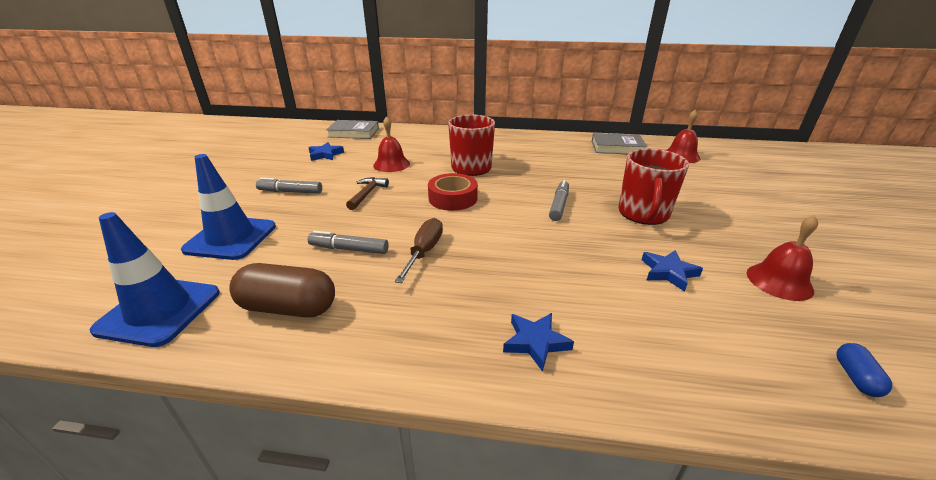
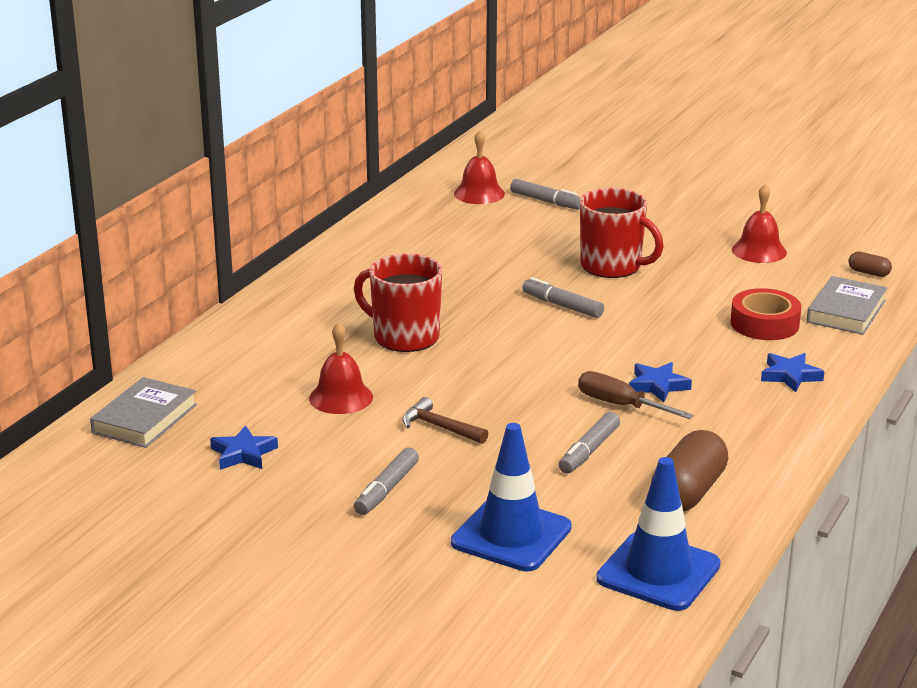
camera: 70 degrees left, 5 degrees down
red tape [428,173,478,211] -> red tape moved to [731,288,801,340]
grey book [592,133,647,154] -> grey book moved to [807,276,887,335]
blue star [642,250,703,292] -> blue star moved to [629,362,692,402]
blue capsule [836,343,892,397] -> brown capsule [848,252,892,277]
none -> grey marker [510,179,581,210]

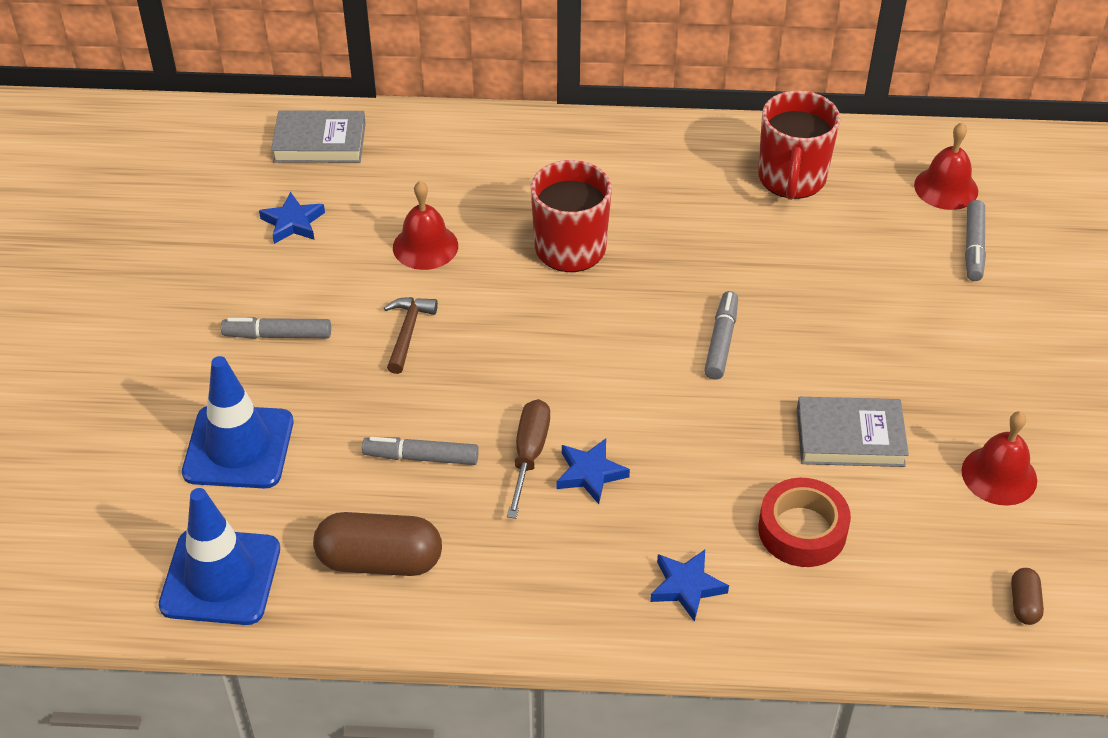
camera: 65 degrees right, 20 degrees up
red mug [580,188,664,278] -> red mug moved to [758,91,840,200]
grey book [807,276,887,335] -> grey book moved to [797,397,909,467]

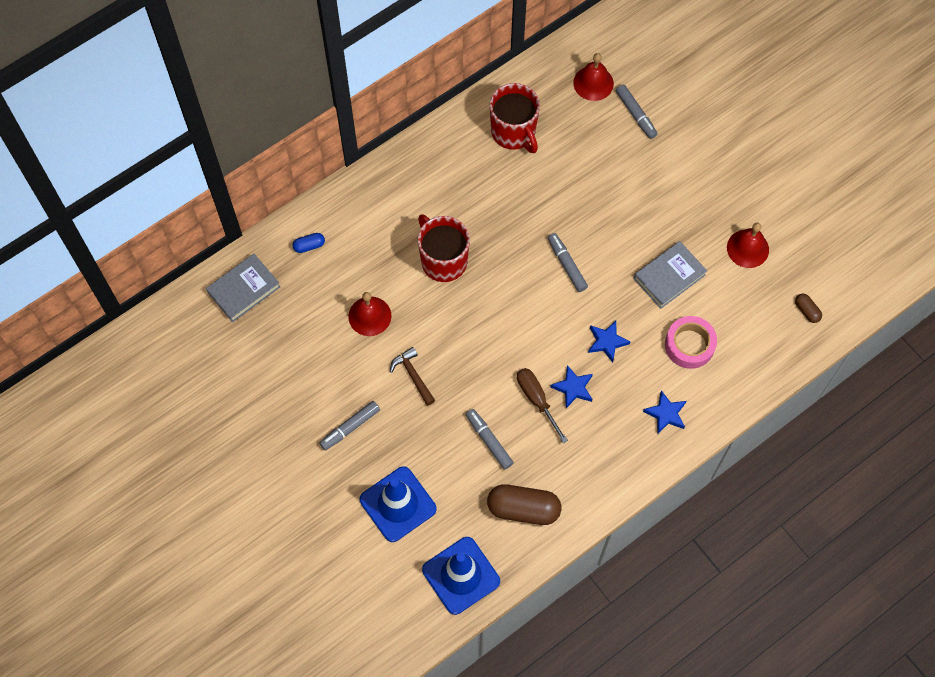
camera: 40 degrees left, 20 degrees up
blue star [259,192,325,244] -> blue star moved to [588,321,631,363]
brown capsule [313,512,442,576] -> brown capsule turned 45 degrees clockwise [487,484,561,525]
grey marker [362,437,479,465] -> grey marker turned 90 degrees clockwise [466,409,514,470]
red tape [758,478,851,567] -> pink tape [665,316,717,369]
none -> blue capsule [292,233,325,253]

